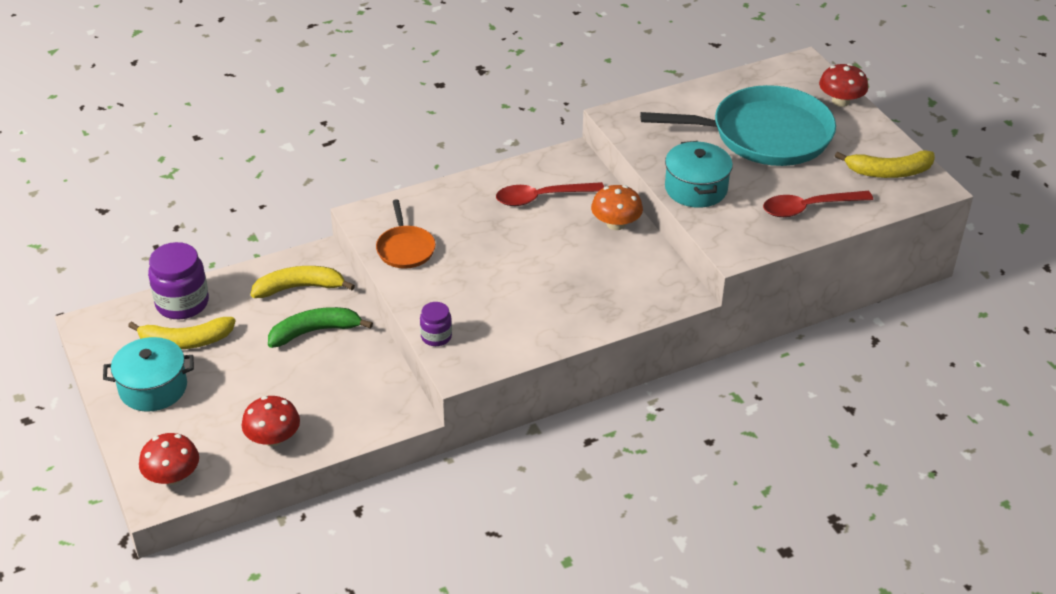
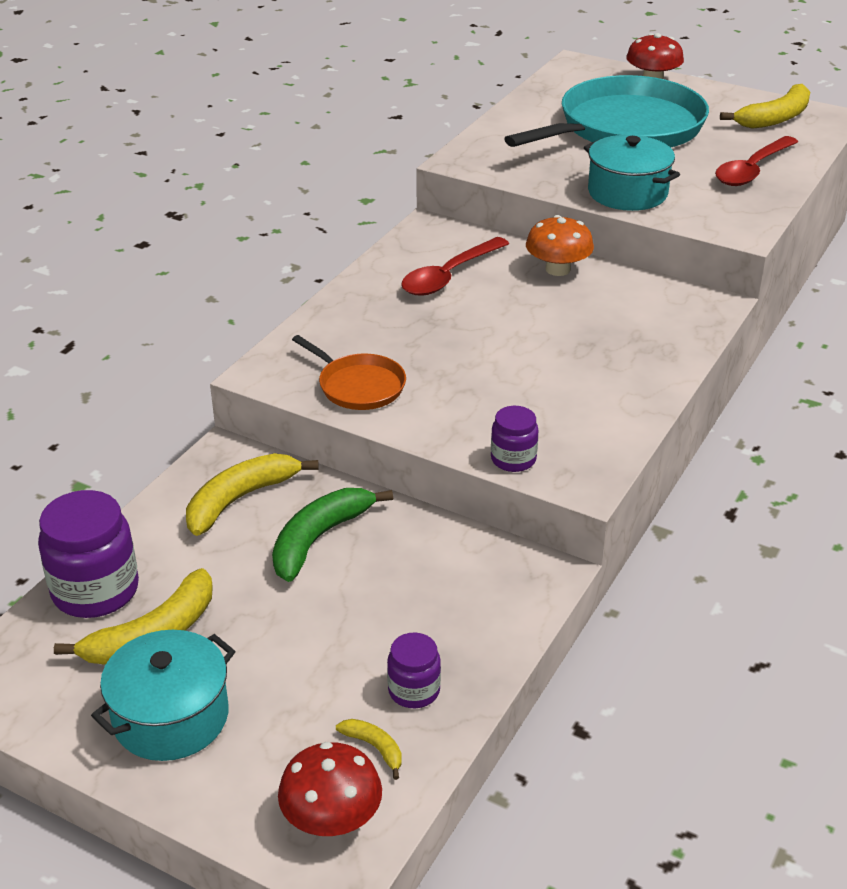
camera: 35 degrees left, 5 degrees down
red mushroom [241,396,300,446] -> purple jar [387,633,441,708]
none -> yellow banana [336,719,402,780]

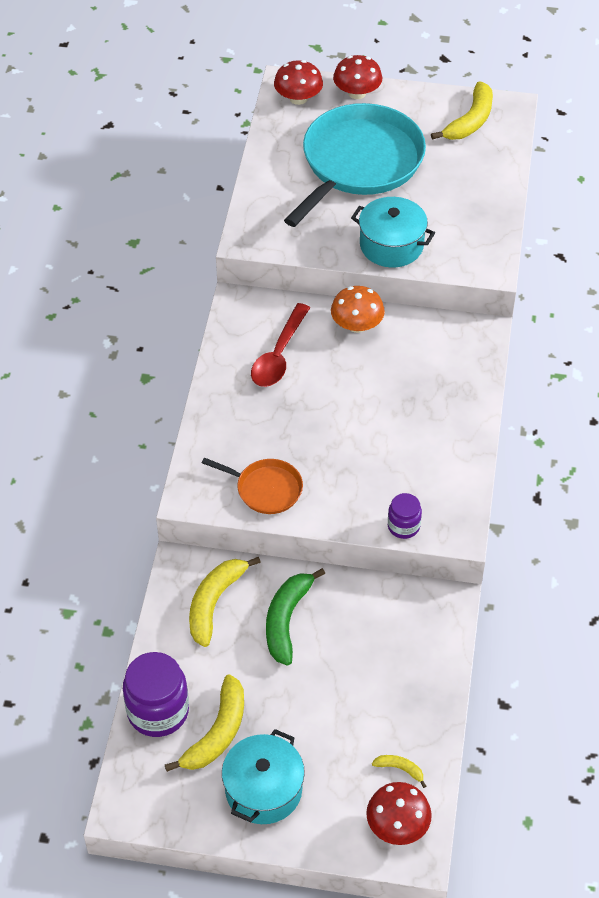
camera: 20 degrees left, 15 degrees up
purple jar [387,633,441,708] -> none
red spoon [715,136,798,186] -> none
none -> red mushroom [274,60,323,105]

